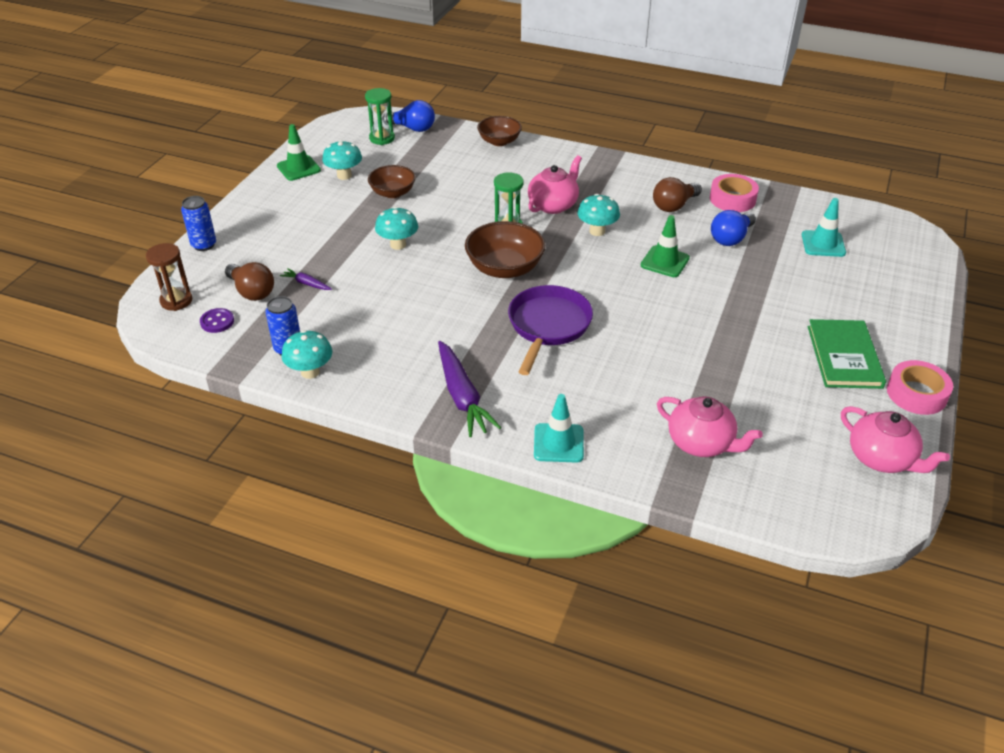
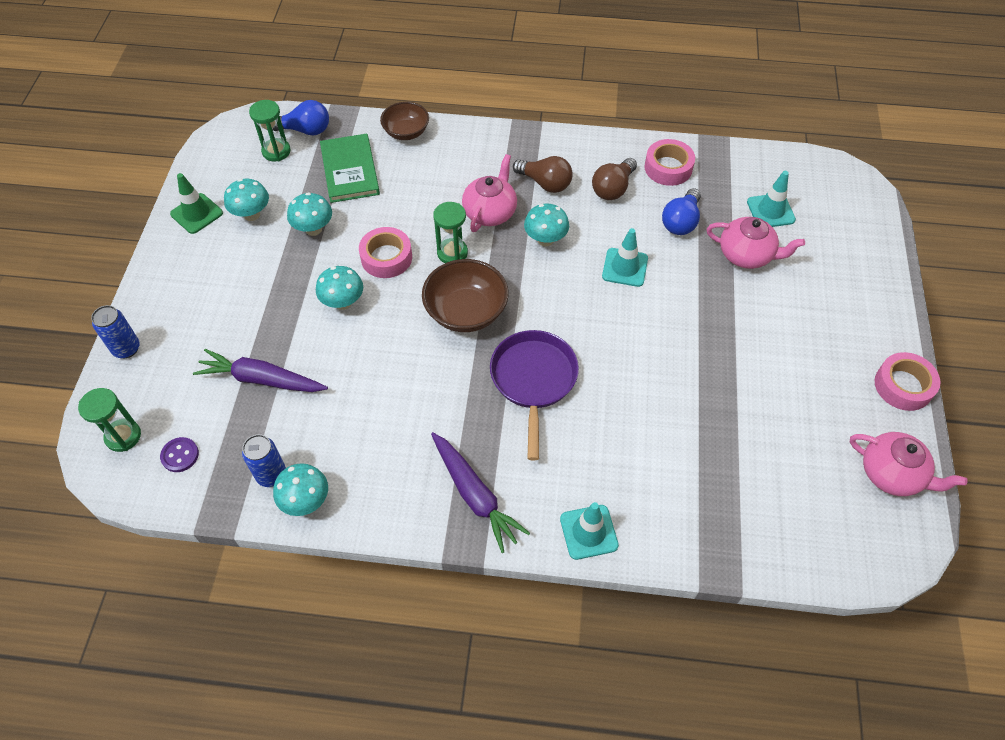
camera: 15 degrees left, 15 degrees up
brown hourglass [146,243,192,311] -> green hourglass [78,388,141,452]
brown light bulb [225,262,274,301] -> brown light bulb moved to [513,156,573,193]
purple carrot [280,268,332,290] -> purple carrot [193,349,328,392], size x2.09
brown bowl [368,165,415,198] -> turquoise mushroom [287,192,332,236]
green traffic cone [641,215,690,277] -> turquoise traffic cone [602,228,648,287]
pink teapot [657,396,763,457] -> pink teapot moved to [707,217,805,269]
green book [808,319,886,389] -> green book moved to [320,134,380,203]
none -> pink tape [359,227,412,278]

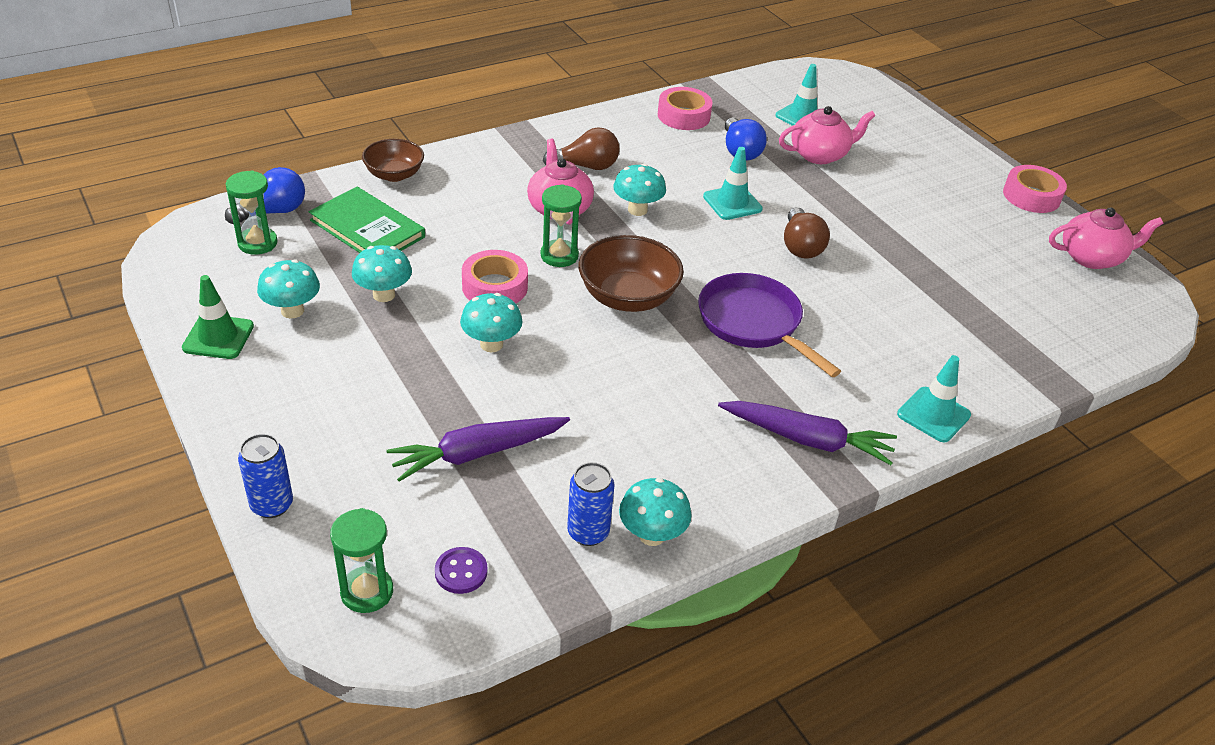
camera: 40 degrees left, 15 degrees down
brown light bulb [592,158,637,200] -> brown light bulb moved to [784,207,830,259]

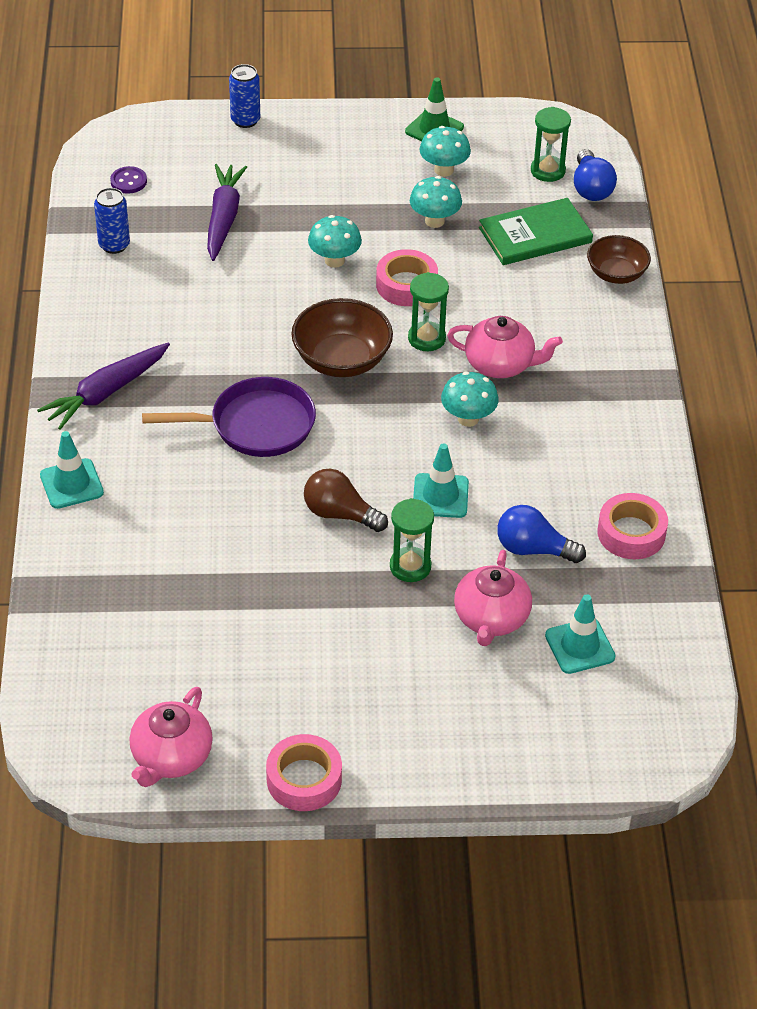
camera: 120 degrees right, 5 degrees up
green hourglass [330,508,393,613] -> green hourglass moved to [390,498,434,582]
brown light bulb [543,127,620,170] -> none
turquoise mushroom [619,478,692,546] -> none

